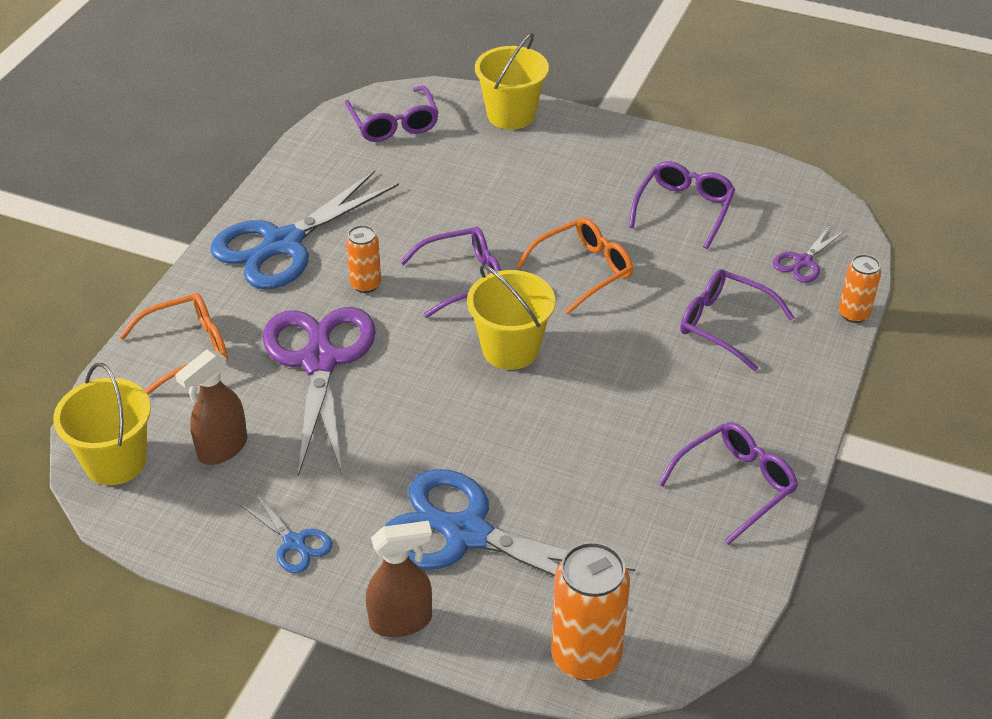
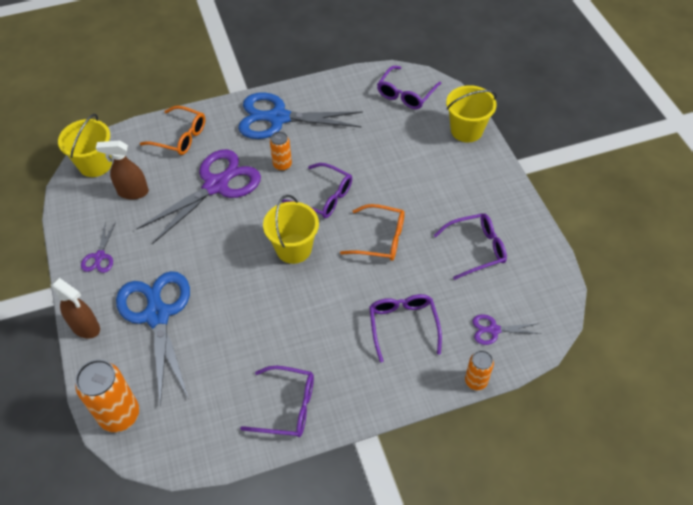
camera: 50 degrees right, 10 degrees up
blue scissors [239,493,332,573] -> purple scissors [81,222,116,273]

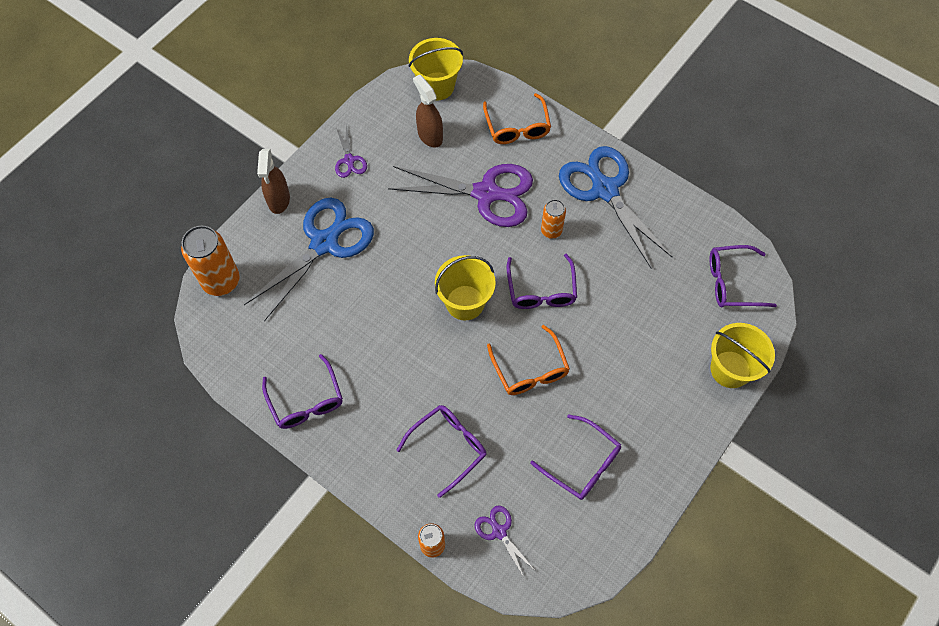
camera: 55 degrees right, 10 degrees up
purple scissors [81,222,116,273] -> purple scissors turned 75 degrees counterclockwise [335,124,367,178]

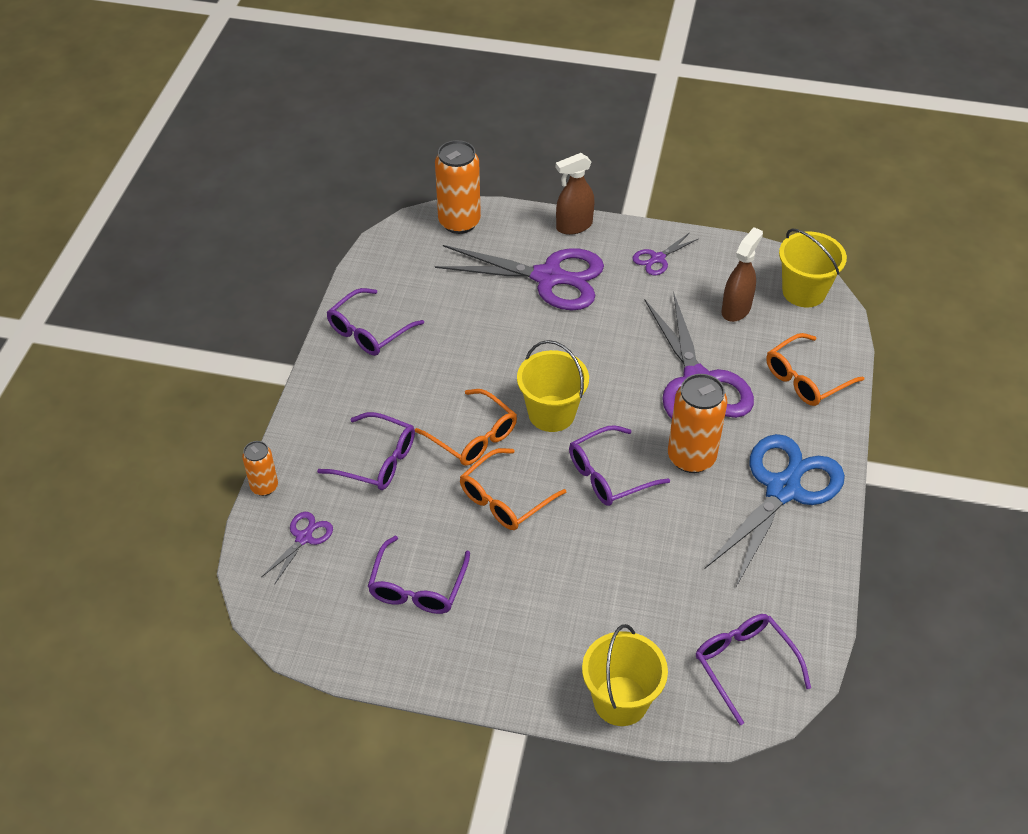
camera: 65 degrees right, 15 degrees down
blue scissors [244,198,374,322] -> purple scissors [435,245,604,310]
orange can [541,199,566,239] -> orange can [668,374,727,473], size x1.78
none -> orange glasses [415,389,517,466]

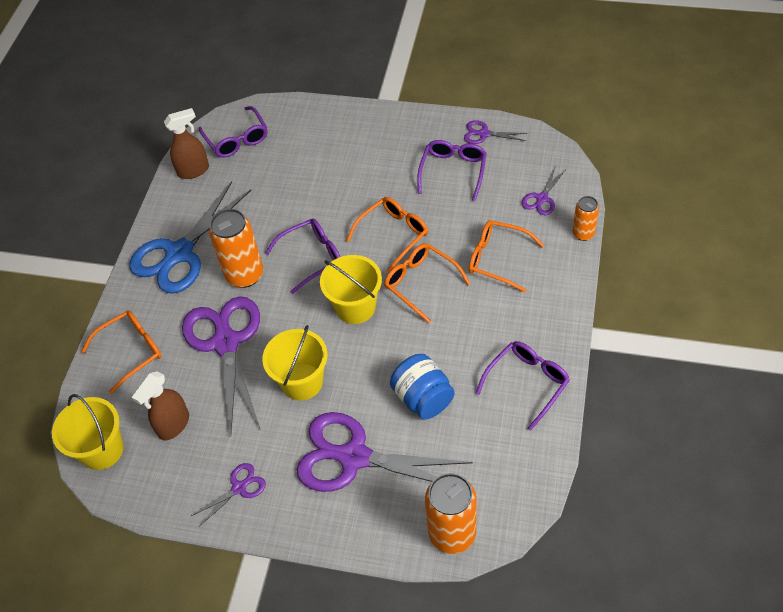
camera: 175 degrees left, 5 degrees up
purple glasses [317,412,415,490] -> orange glasses [469,220,544,292]
brown spray bottle [556,153,594,235] -> brown spray bottle moved to [164,108,209,179]
yellow bucket [582,624,668,726] -> yellow bucket moved to [262,325,327,400]
none -> blue jar [390,354,455,420]
none -> purple scissors [464,120,527,144]

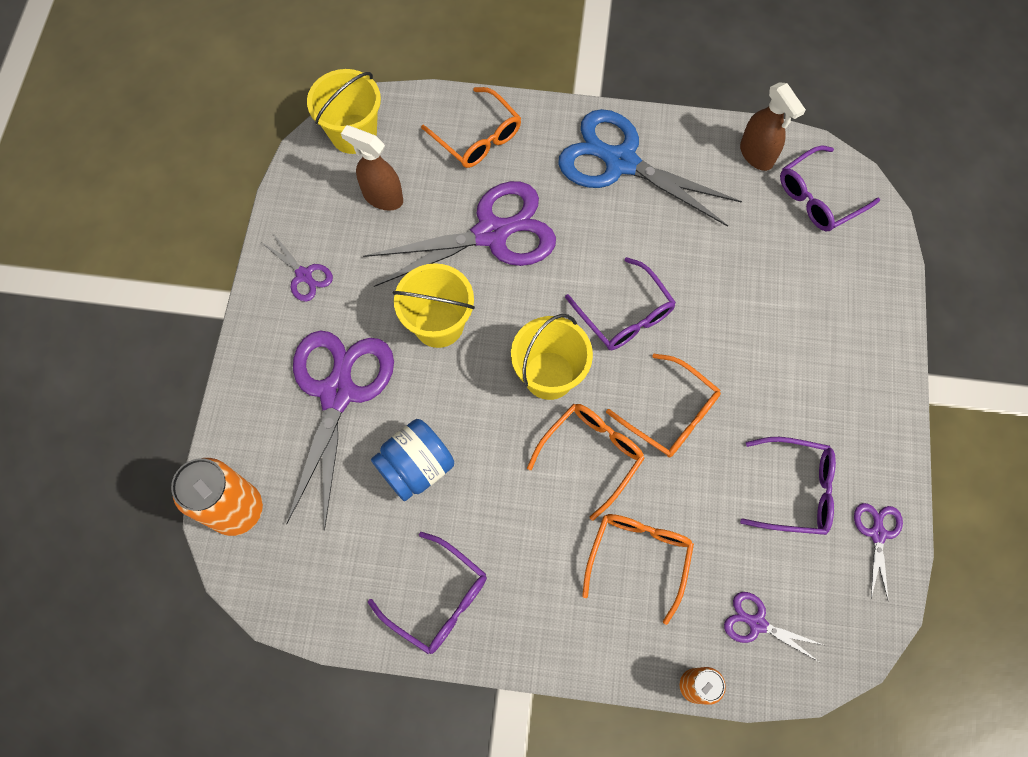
camera: 80 degrees right, 15 degrees up
orange can [209,209,263,288] -> none

